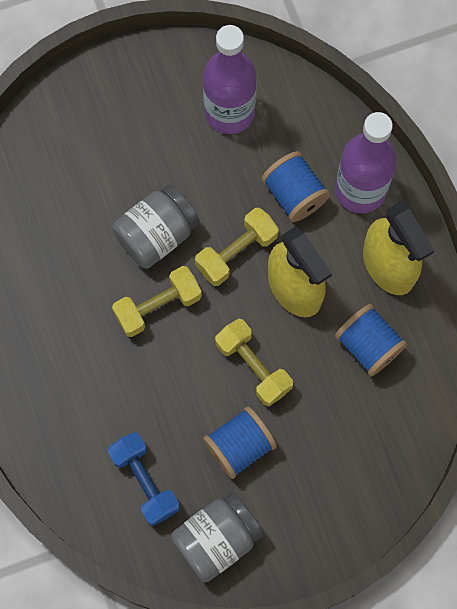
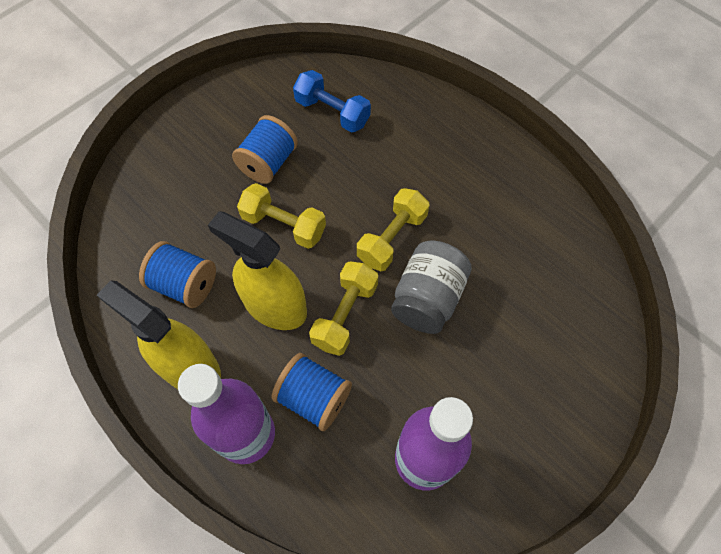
camera: 155 degrees right, 10 degrees down
grey jar [171,492,264,582] -> none

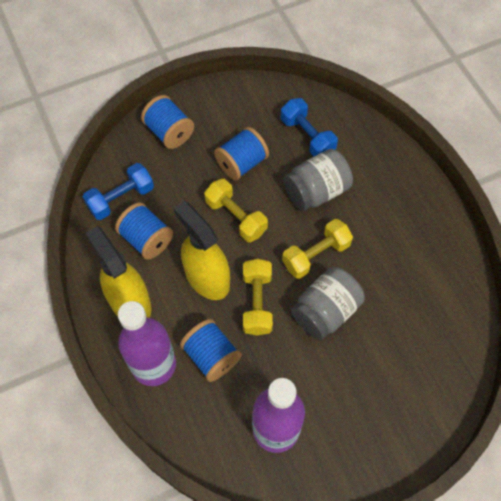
camera: 20 degrees right, 0 degrees up
yellow dumbbell [309,261,378,356] -> yellow dumbbell turned 45 degrees counterclockwise [243,259,273,336]
none -> blue dumbbell [83,163,154,220]
none -> blue spool [141,95,194,149]
none -> grey jar [283,149,353,211]

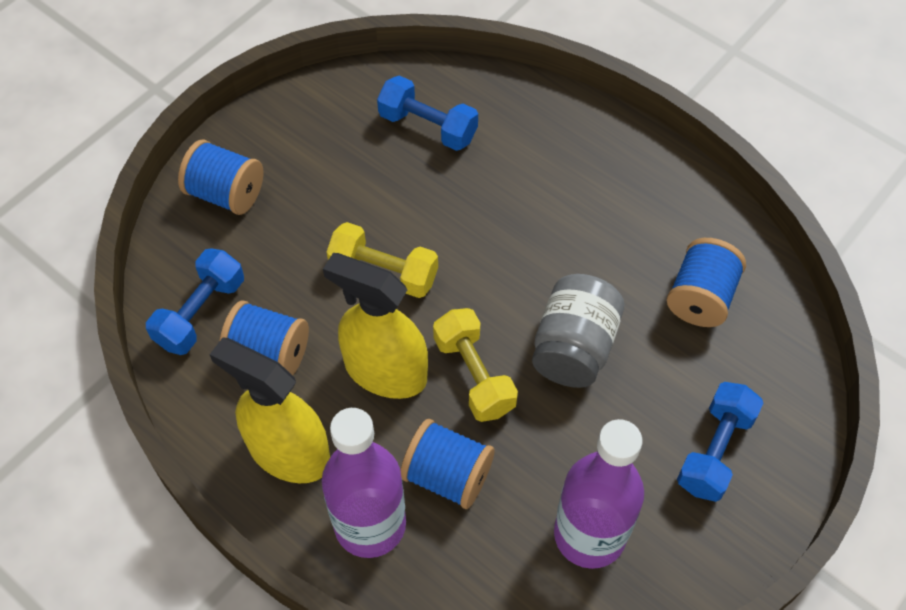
camera: 25 degrees left, 5 degrees down
blue spool [214,127,269,180] -> blue spool moved to [667,238,746,327]
yellow dumbbell [282,219,353,279] -> none
grey jar [283,149,353,211] -> none
none -> blue dumbbell [677,382,763,502]

